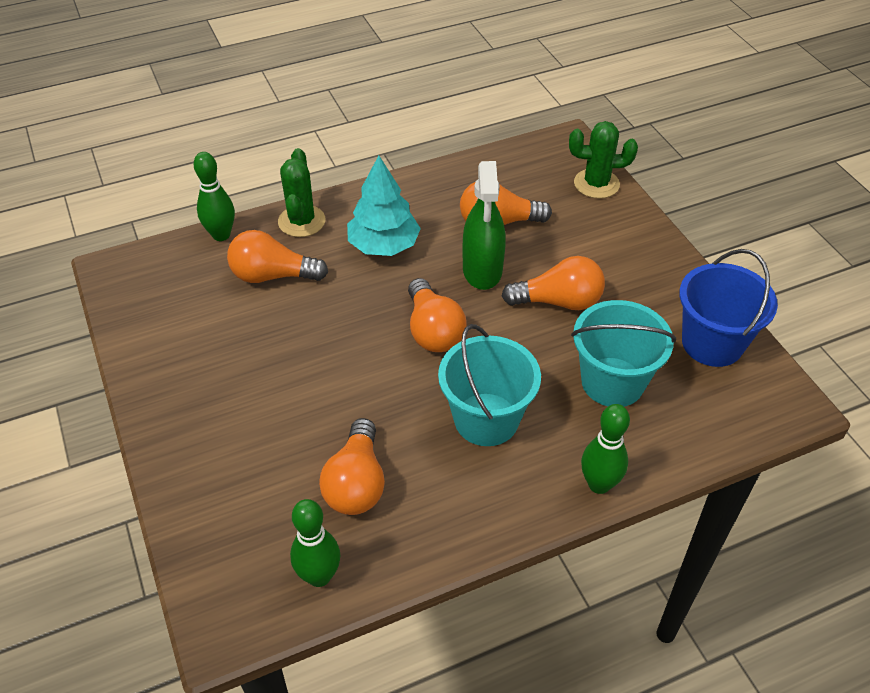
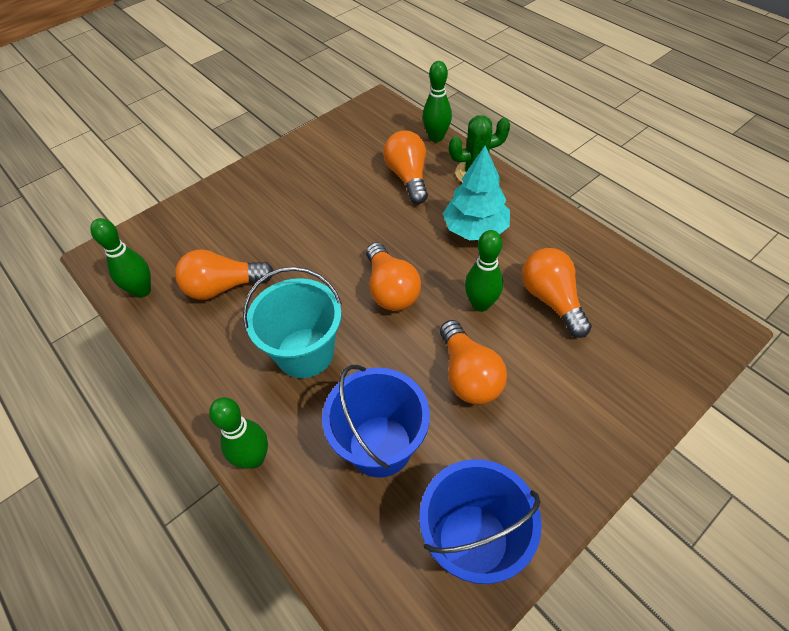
camera: 75 degrees right, 5 degrees up
orange light bulb [408,278,466,352] -> orange light bulb turned 75 degrees counterclockwise [366,242,421,311]
green spray bottle [462,161,506,290] -> green bowling pin [465,230,503,312]
green cactus [569,121,638,199] -> none
turquoise bucket [571,300,676,407] -> blue bucket [322,365,430,478]

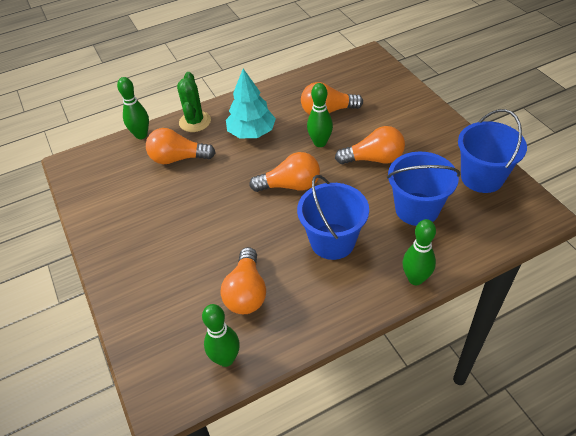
camera: 75 degrees left, 5 degrees down
turquoise bucket [243,267,342,378] -> blue bucket [297,175,369,260]

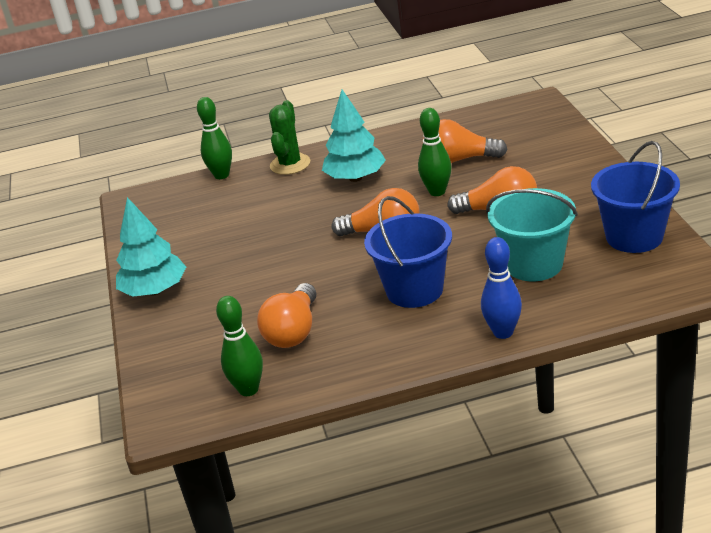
camera: 15 degrees right, 15 degrees down
orange light bulb [146,128,216,164] -> none
blue bucket [387,152,460,226] -> turquoise bucket [486,188,578,281]
green bowling pin [402,219,436,285] -> blue bowling pin [481,237,522,339]
none -> turquoise tree [116,197,186,297]

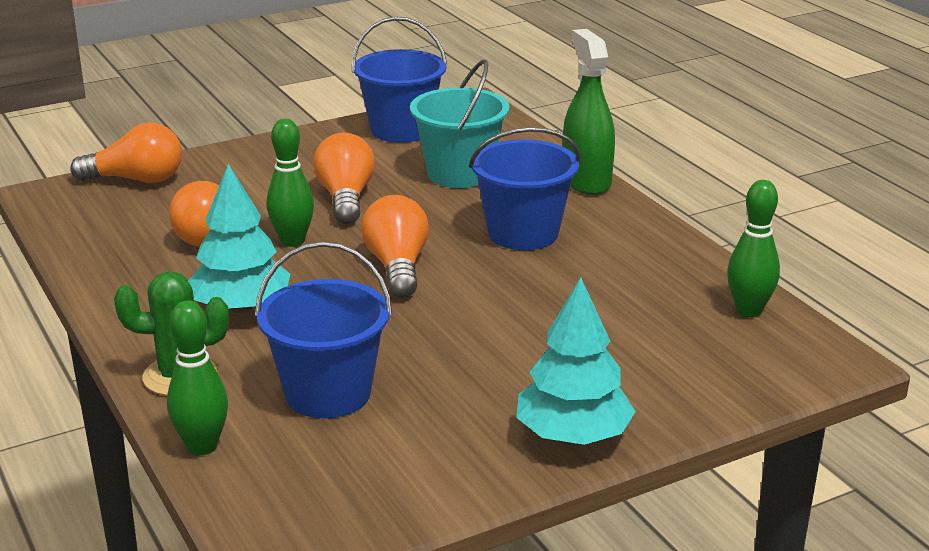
camera: 110 degrees left, 5 degrees down
orange light bulb [257,283,316,348] -> orange light bulb moved to [70,122,182,183]
blue bowling pin [481,237,522,339] -> green spray bottle [562,29,615,195]
none -> blue bucket [255,242,392,418]

